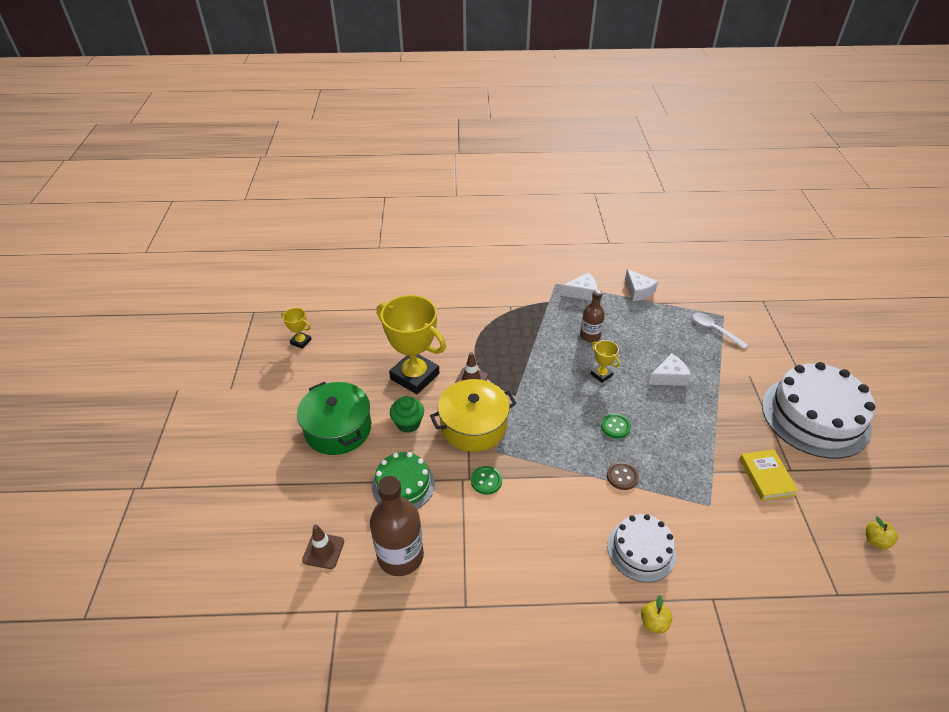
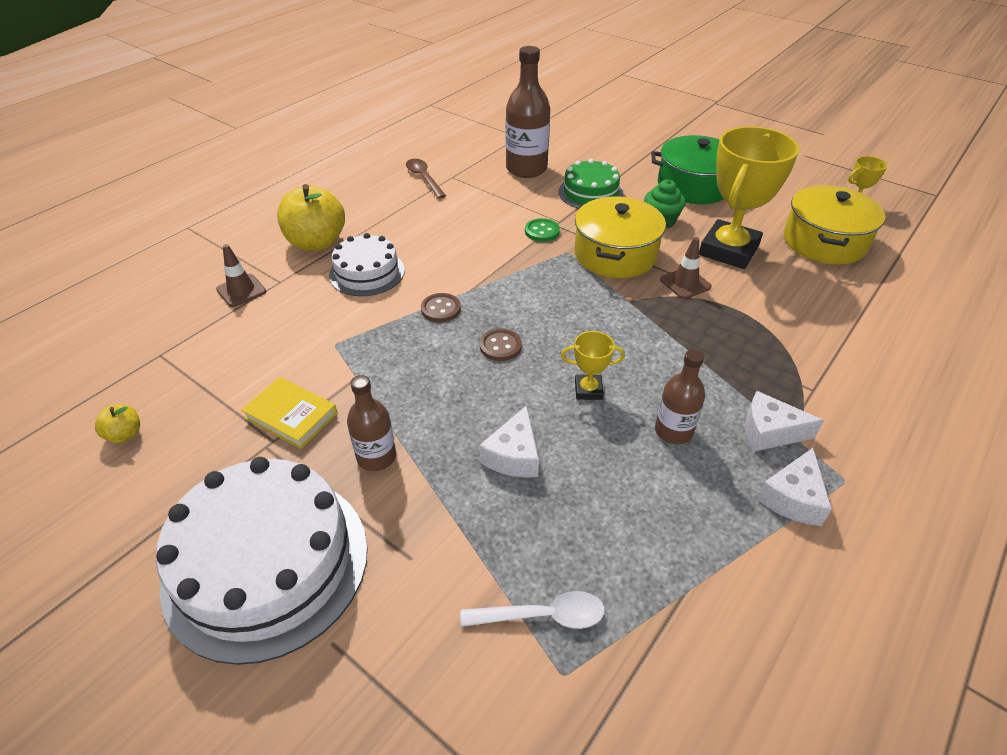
camera: 130 degrees right, 0 degrees up
brown traffic cone [302,524,344,569] -> brown traffic cone moved to [216,244,266,307]
yellow trophy [377,295,446,394] -> yellow trophy turned 45 degrees counterclockwise [699,126,800,269]
green button [601,413,631,439] -> brown button [480,328,522,361]
white cheese [625,269,658,301] -> white cheese moved to [745,391,824,452]
yellow apple [641,595,672,633] -> yellow apple [277,184,345,251], size x2.19
none -> brown bottle [347,375,396,471]
none -> brown spoon [406,159,446,199]
none -> yellow pot [784,185,885,265]

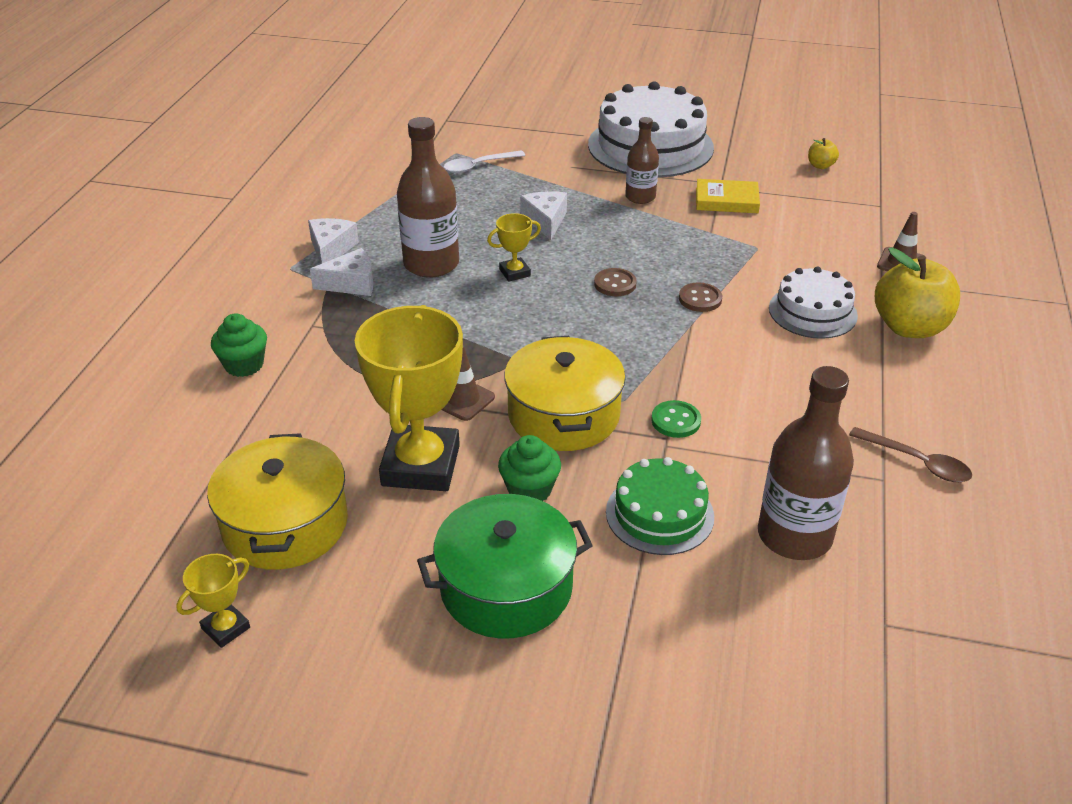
camera: 155 degrees right, 5 degrees down
brown bottle [655,349,705,444] -> brown bottle [397,117,459,278], size x1.68
none -> green cupcake [211,313,267,377]

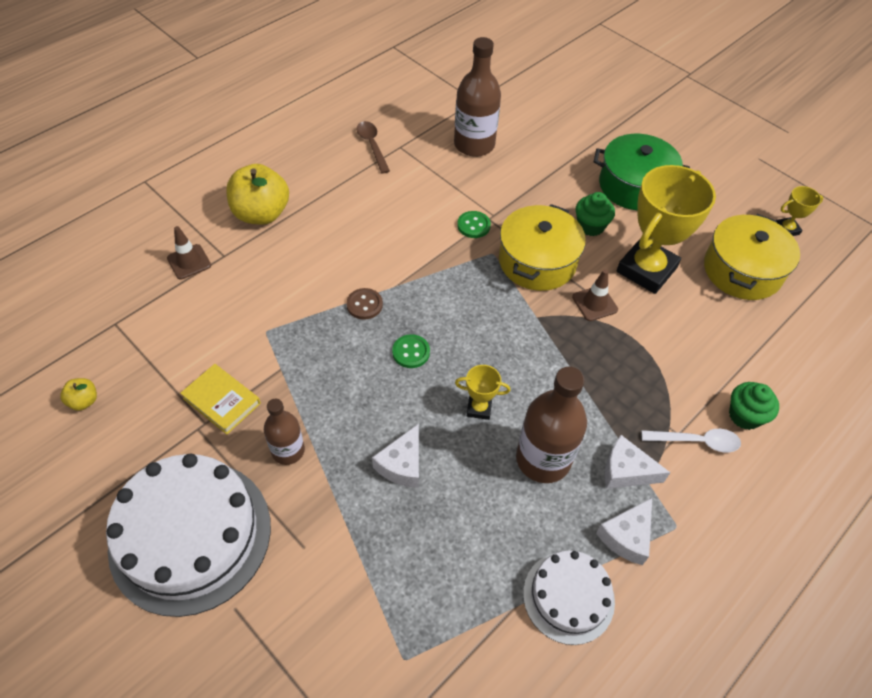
camera: 150 degrees left, 15 degrees up
white spoon [444,151,525,173] -> white spoon moved to [641,429,741,453]
brown button [594,268,637,296] -> green button [392,334,430,368]
green cake [606,457,714,555] -> none
white cake [769,266,858,339] -> white cake moved to [523,550,615,645]

